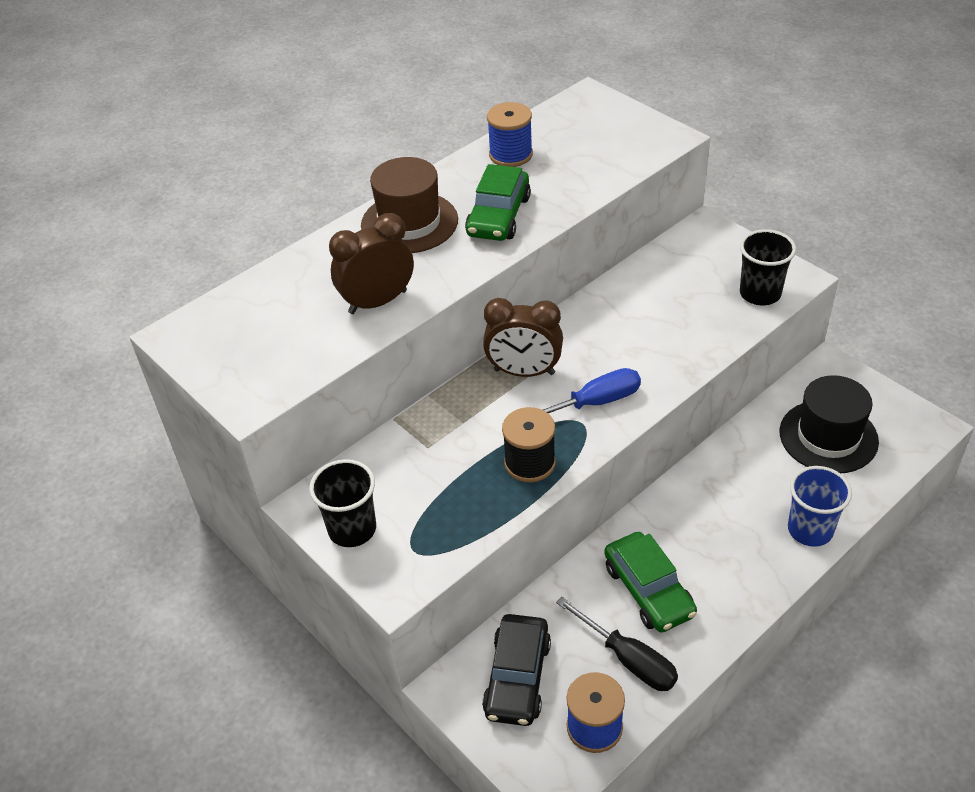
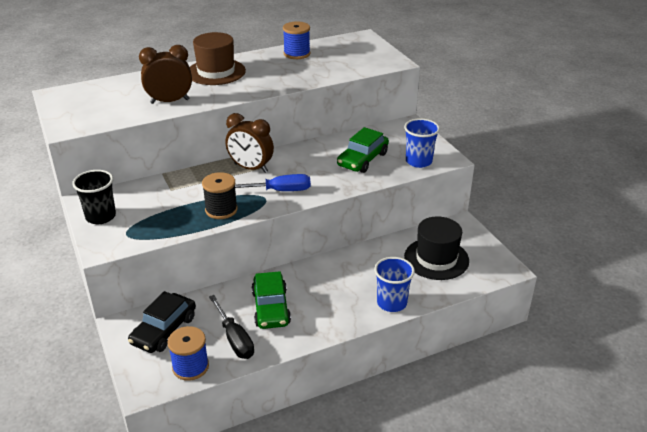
camera: 15 degrees right, 10 degrees down
green car [465,164,531,241] -> green car moved to [337,127,389,173]
black cup [740,229,796,305] -> blue cup [404,118,440,168]

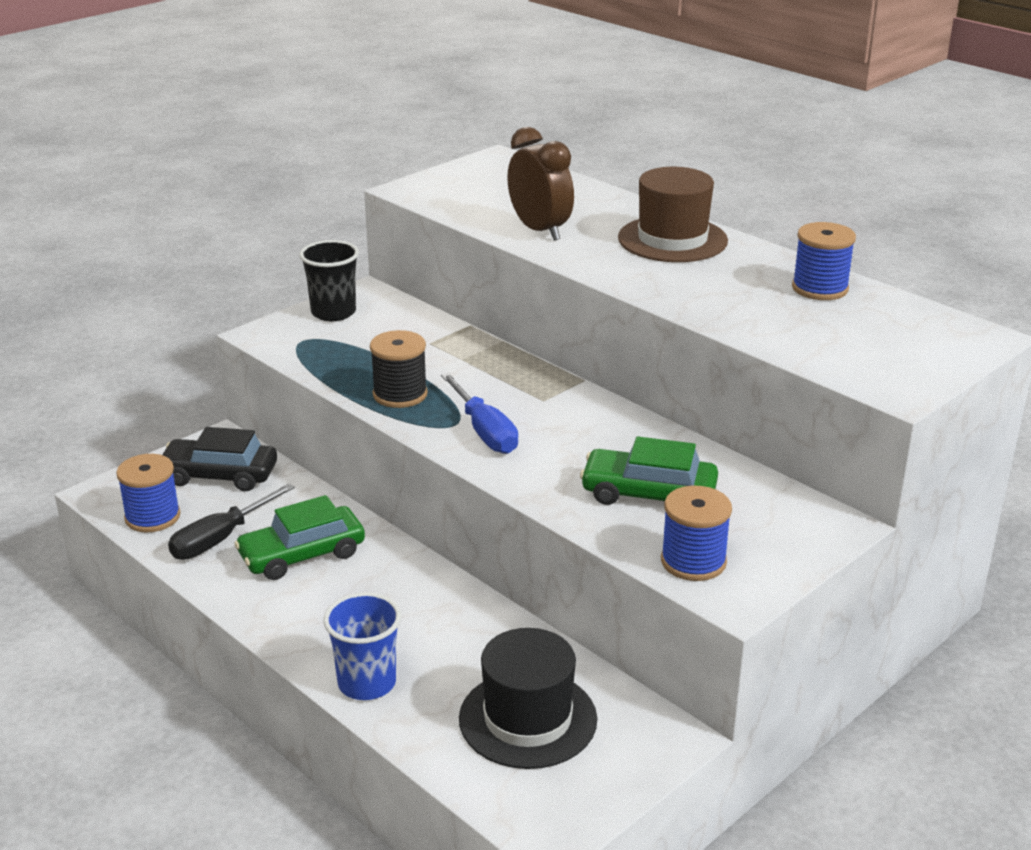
camera: 70 degrees right, 5 degrees down
brown clock [225,113,274,173] -> none
blue cup [404,118,440,168] -> blue spool [661,486,732,581]

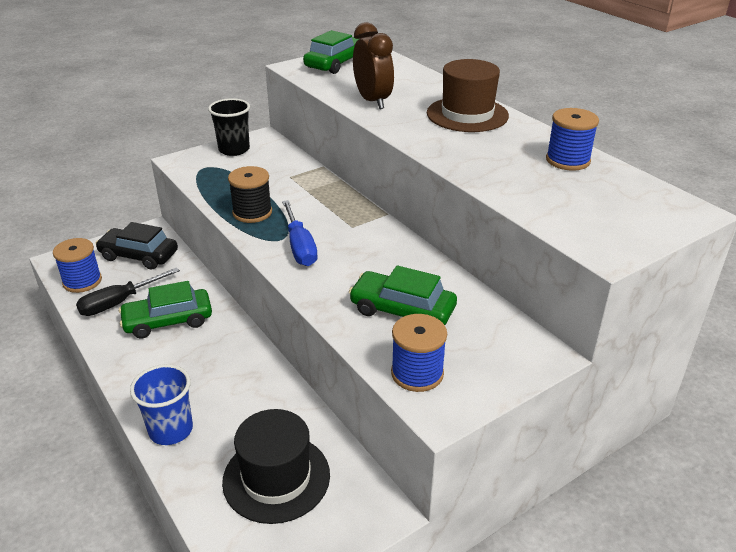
camera: 10 degrees right, 5 degrees up
none -> green car [303,30,359,74]

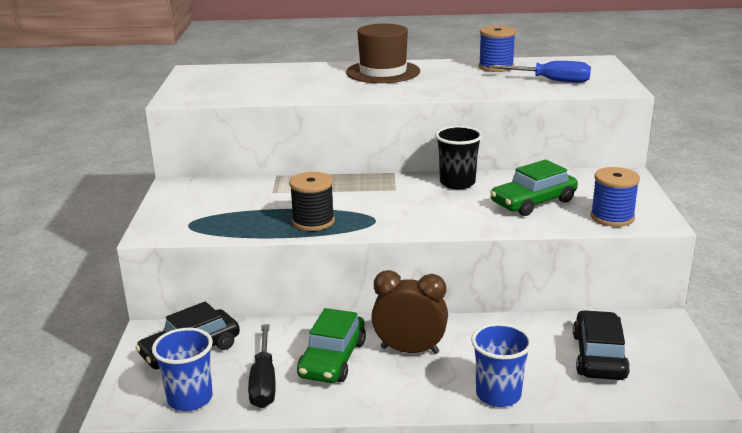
camera: 55 degrees left, 10 degrees down
blue spool [53,238,102,293] -> blue cup [152,328,213,411]
black cup [208,98,250,156] -> black cup moved to [435,126,483,189]
black hat [222,409,330,524] -> black car [573,310,630,380]
blue screwdriver [282,200,318,266] -> blue screwdriver moved to [489,61,591,83]
green car [303,30,359,74] -> none
brown clock [353,22,394,109] -> brown clock moved to [371,270,448,354]

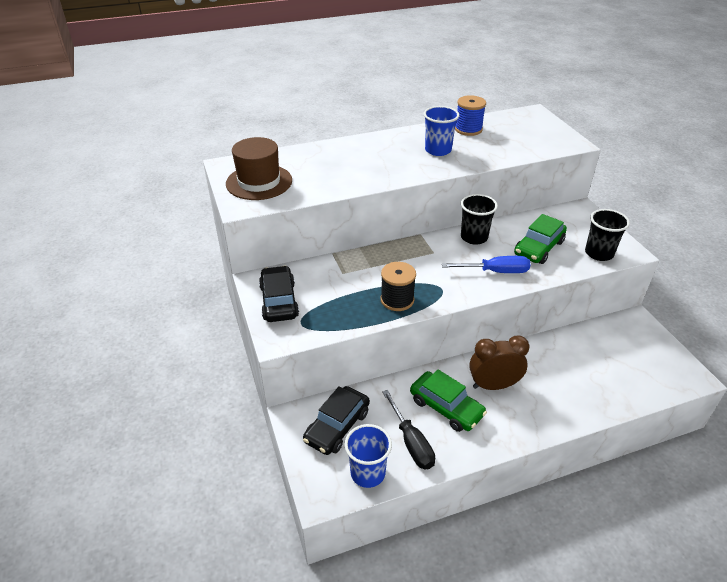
camera: 20 degrees left, 15 degrees up
green car [297,308,366,383] -> green car turned 45 degrees counterclockwise [410,369,487,432]
brown hat [346,23,420,83] -> brown hat moved to [226,137,292,200]
blue cup [471,323,532,407] -> blue cup moved to [424,106,459,156]
blue screwdriver [489,61,591,83] -> blue screwdriver moved to [442,256,530,273]
black car [573,310,630,380] -> black car moved to [259,266,299,322]
blue spool [591,167,640,227] -> black cup [585,209,630,261]

